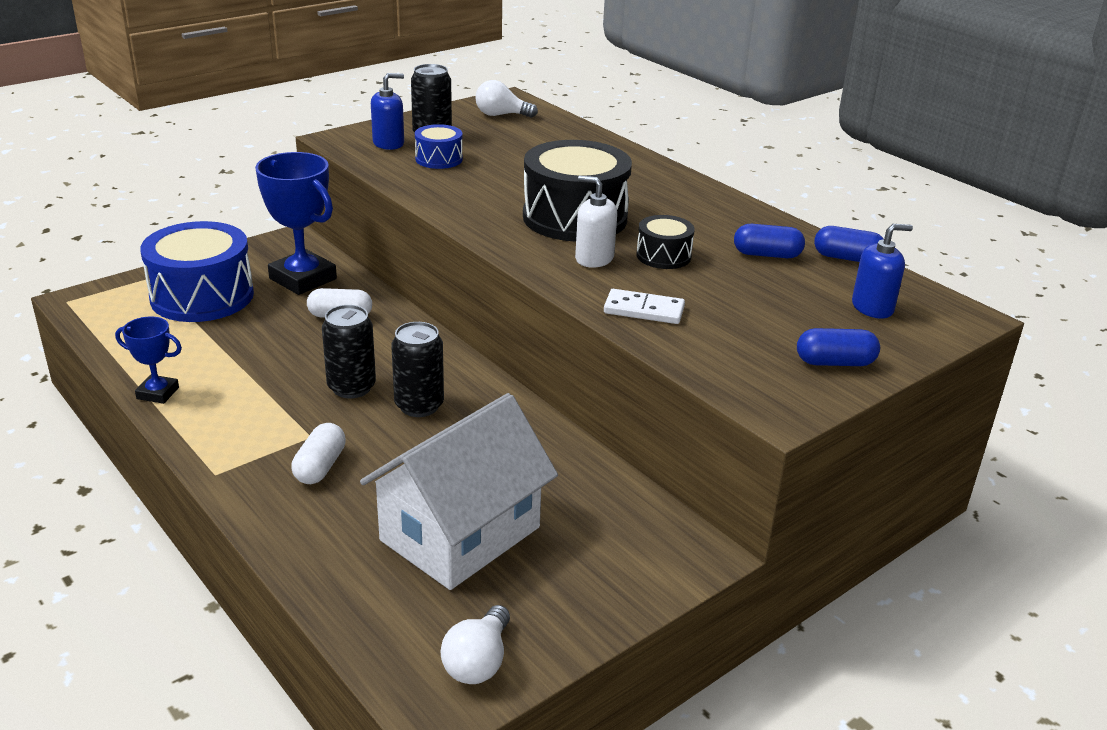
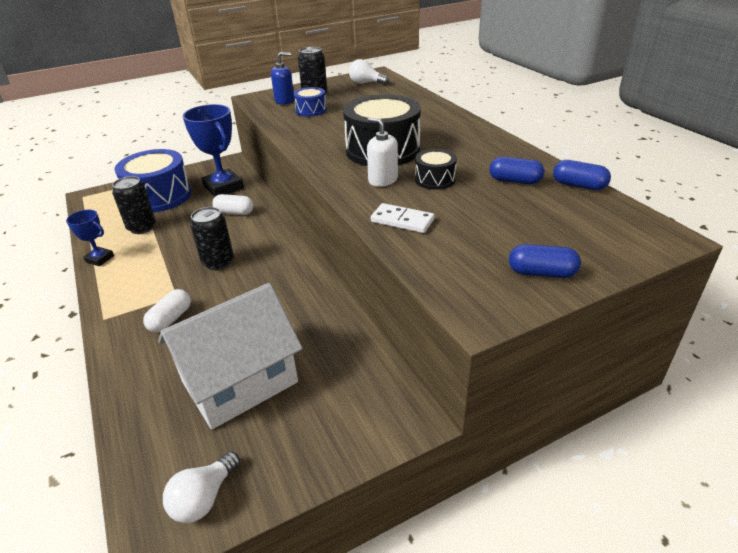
camera: 15 degrees right, 5 degrees up
black can [391,322,444,417] -> black can moved to [112,176,156,234]
blue soap dispenser [852,224,913,319] -> none

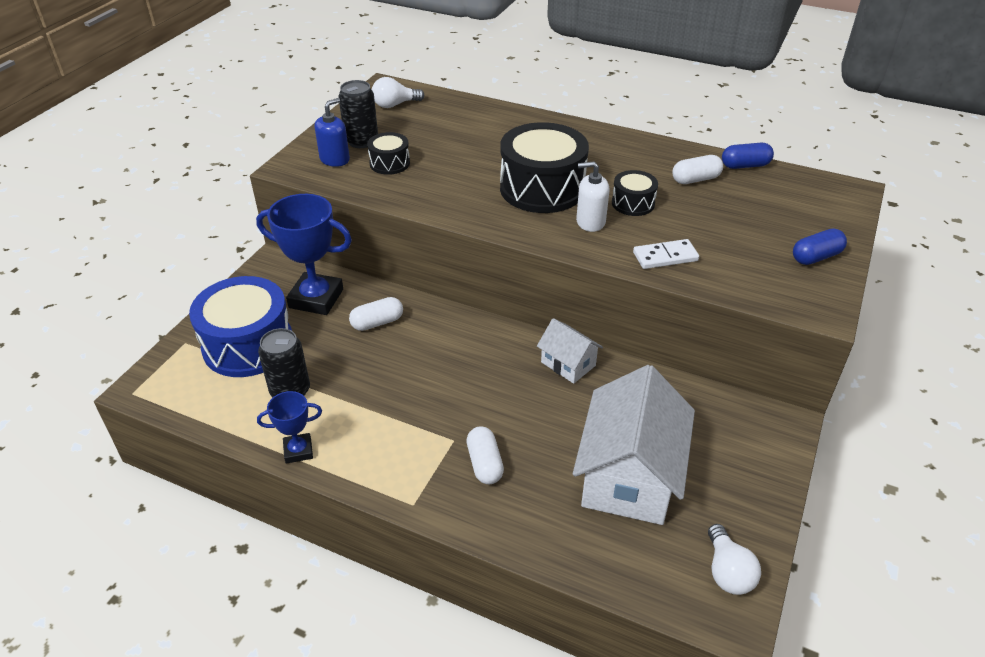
camera: 40 degrees left, 5 degrees up
black can [190,207,234,270] -> none
blue drum [293,87,327,117] -> black drum [367,132,410,175]
blue capsule [489,157,544,184] -> white capsule [672,155,723,184]
none -> white house [537,318,603,384]

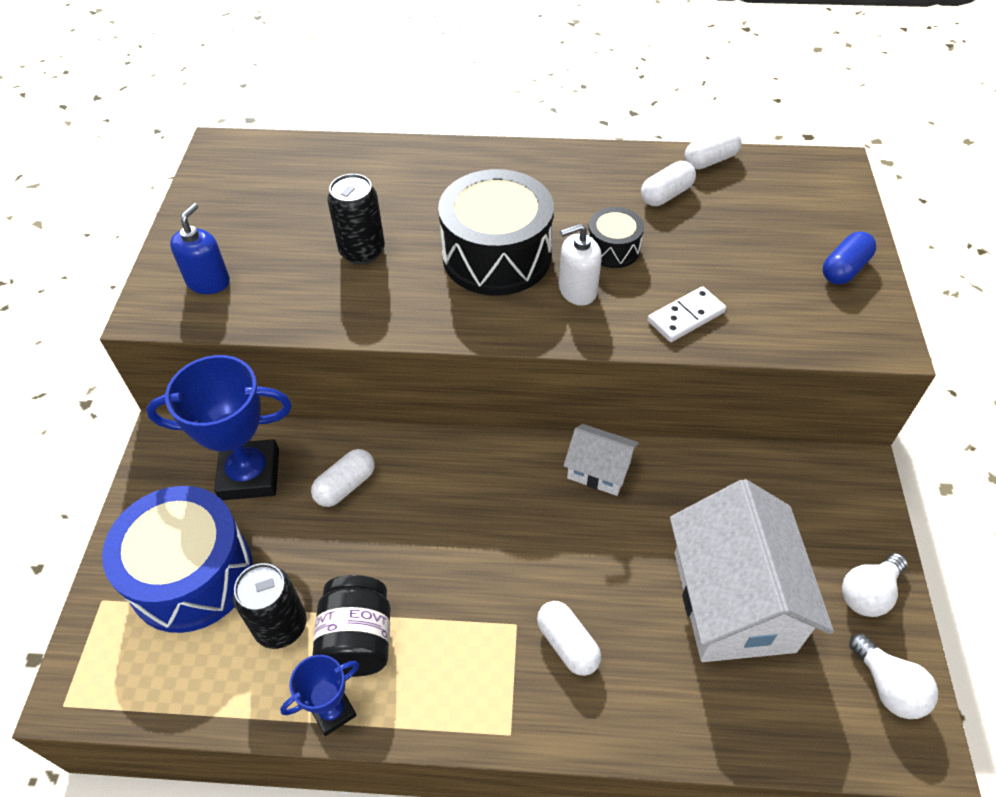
camera: 20 degrees left, 10 degrees up
black can [339,80,378,148] -> black can moved to [327,174,385,264]
black drum [367,132,410,175] -> none
white light bulb [372,77,424,108] -> white light bulb moved to [842,553,907,617]
blue capsule [722,143,774,169] -> white capsule [684,129,741,170]
none -> black jar [312,575,391,677]

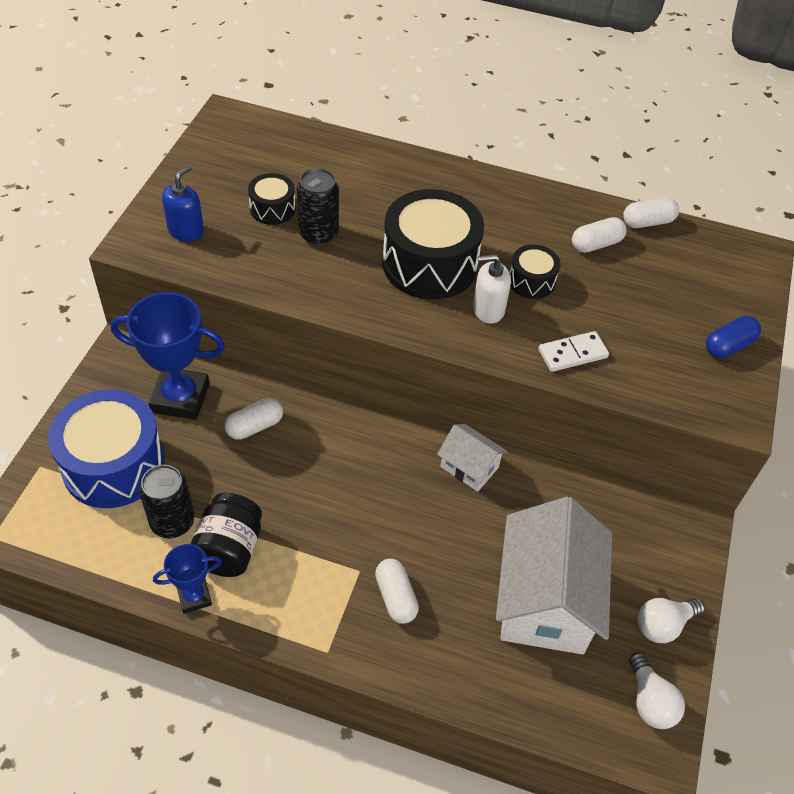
camera: 10 degrees right, 0 degrees up
none -> black drum [248,173,296,225]

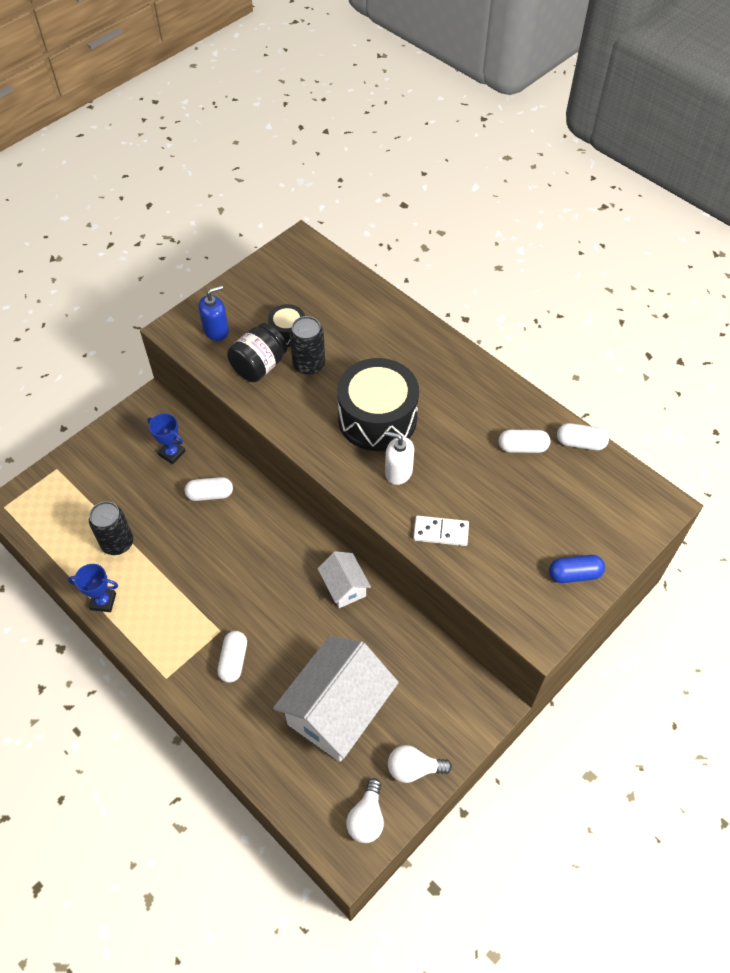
camera: 30 degrees right, 5 degrees up
blue drum [48,390,165,508] -> none
blue trophy [111,292,225,420] -> blue trophy [147,413,185,464], size x0.53
black jar [191,493,262,577] -> black jar moved to [227,323,287,382]
black drum [510,244,560,299] -> none

